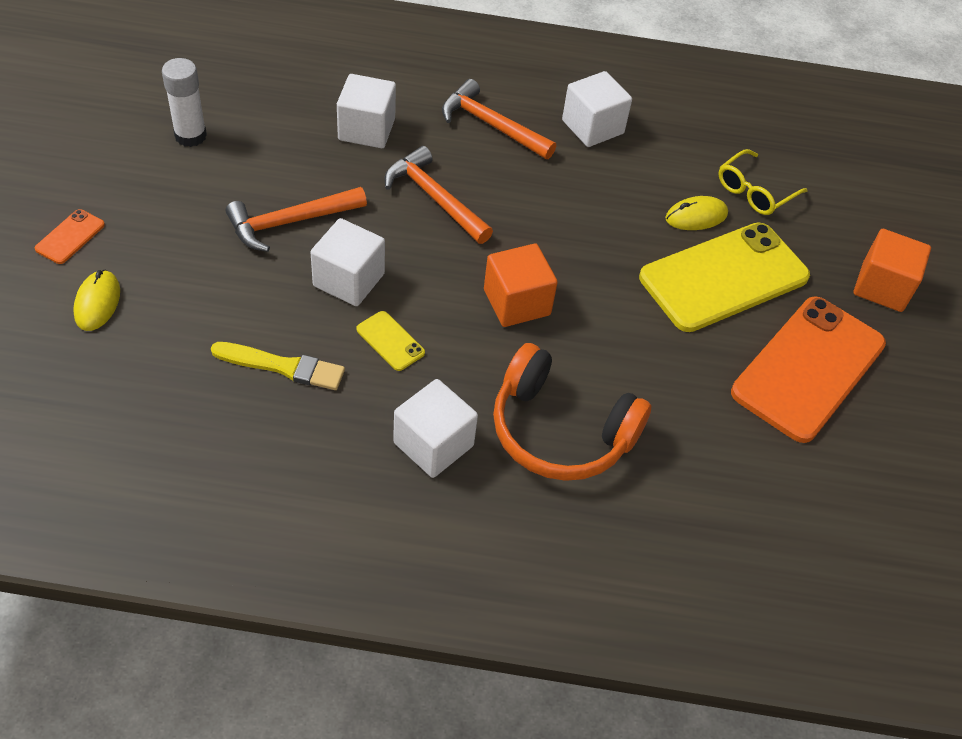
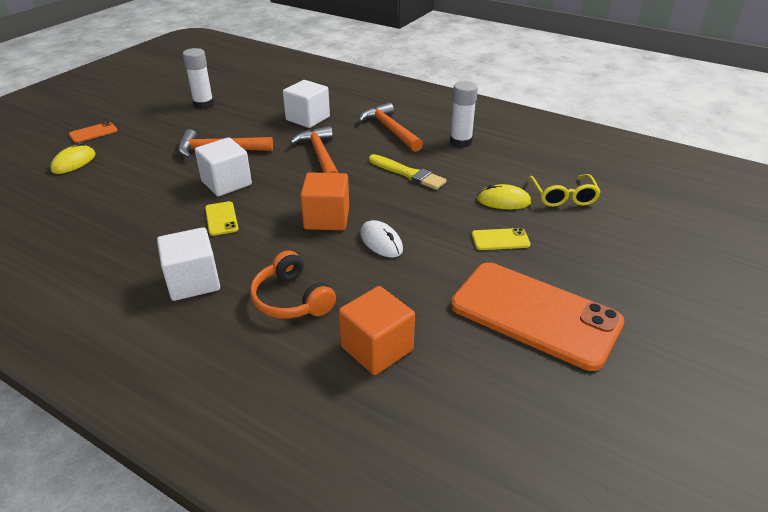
camera: 30 degrees right, 15 degrees down
yellow brush [211,342,345,390] -> yellow brush moved to [369,154,447,190]
orange headphones [493,343,652,481] -> orange headphones [250,250,336,319], size x0.66
white cube [562,71,632,147] -> white glue stick [450,81,478,148]
yellow phone [639,223,810,332] -> yellow phone [472,228,531,250], size x0.40
yellow glasses [718,149,808,215] -> yellow glasses turned 75 degrees counterclockwise [528,174,601,207]
orange phone [731,296,886,443] -> orange phone turned 60 degrees clockwise [451,262,624,371]
orange cube [854,229,931,312] -> orange cube moved to [339,286,415,375]
none -> white mouse [360,220,403,257]

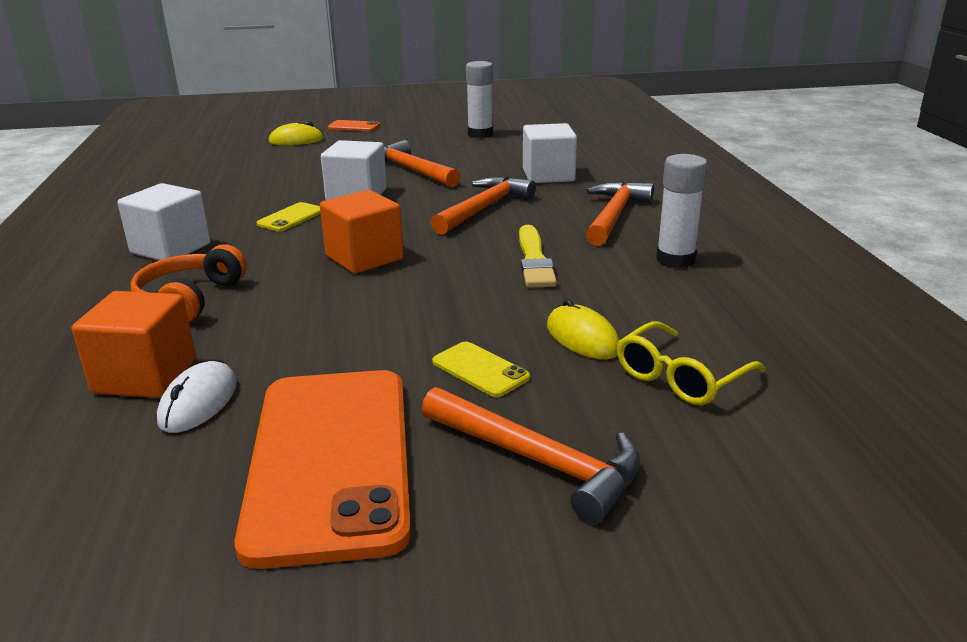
camera: 50 degrees right, 10 degrees down
white mouse [360,220,403,257] -> white mouse moved to [157,361,237,433]
none -> orange hammer [422,387,640,523]

